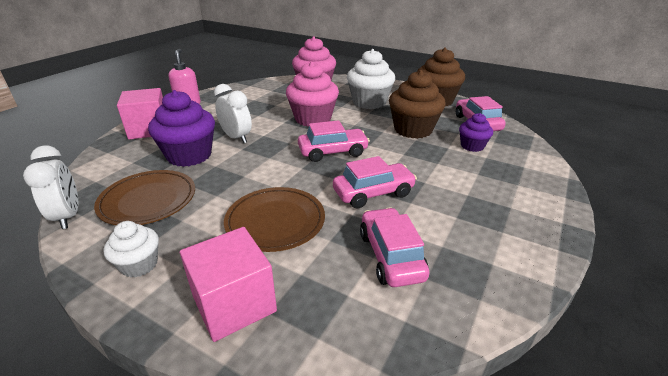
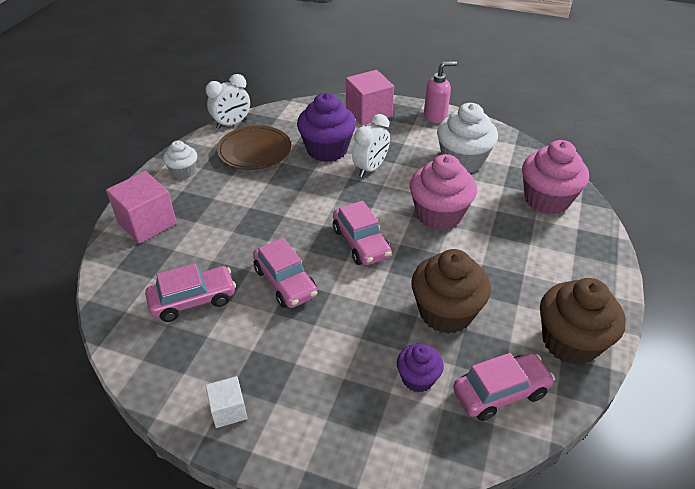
camera: 80 degrees right, 10 degrees up
brown plate [224,187,325,252] -> none
white cupcake [347,49,395,109] -> white cupcake moved to [437,103,498,173]
none -> white cube [206,376,247,428]

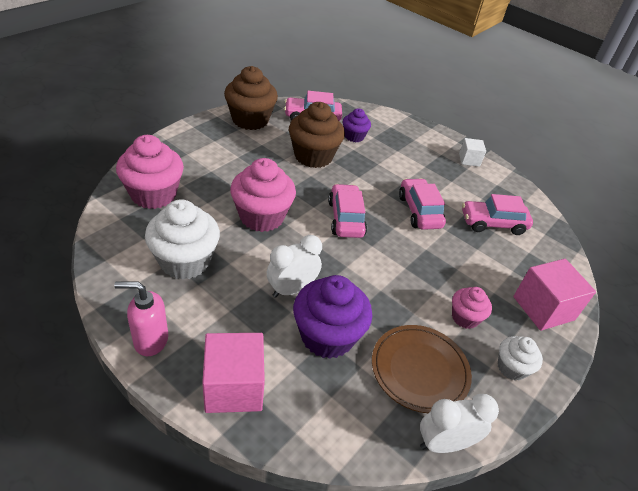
camera: 165 degrees left, 0 degrees up
none -> pink cupcake [452,287,492,329]

